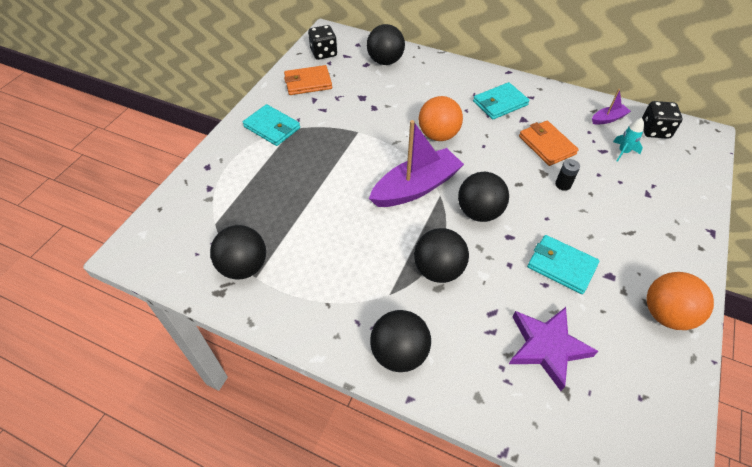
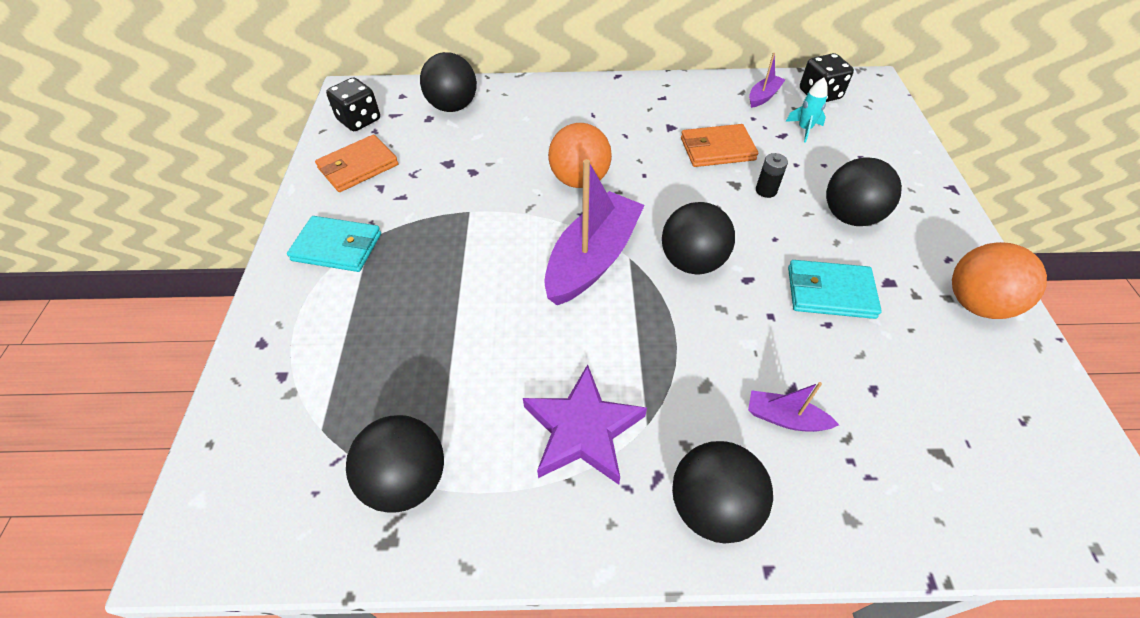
camera: 25 degrees left, 0 degrees up
black ball [414,228,469,283] -> black ball moved to [826,157,902,226]
turquoise wallet [473,82,529,119] -> none
purple star [509,307,598,391] -> purple star moved to [523,364,647,485]
orange wallet [519,121,579,166] -> orange wallet turned 45 degrees counterclockwise [681,124,758,167]
none -> purple boat [748,382,839,432]

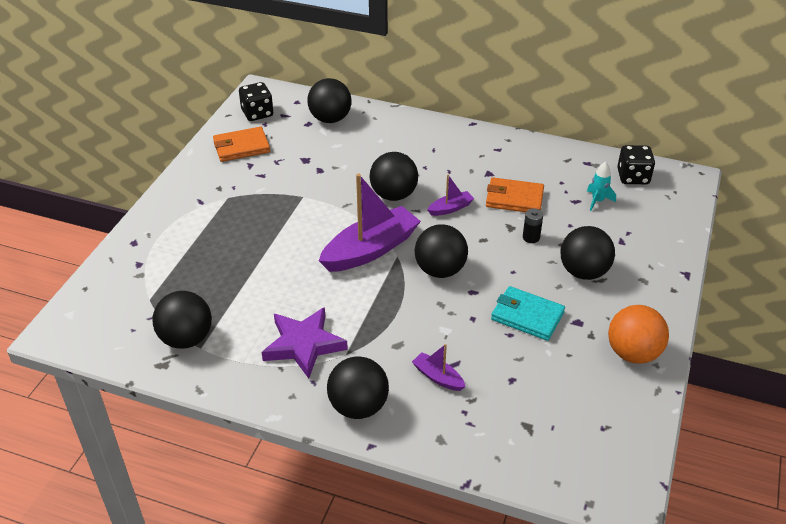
camera: 20 degrees right, 10 degrees down
turquoise wallet [287,216,381,272] -> none
orange ball [548,123,612,188] -> black ball [370,152,418,201]
purple boat [749,53,785,108] -> purple boat moved to [427,174,474,216]

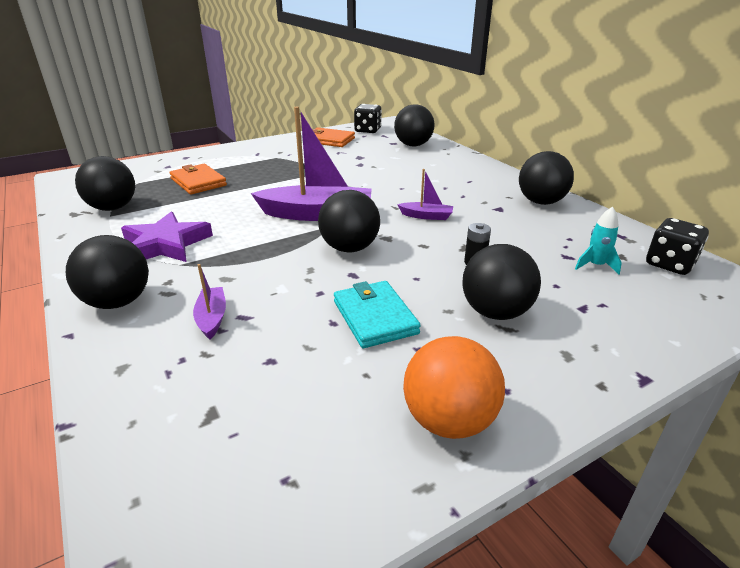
camera: 40 degrees right, 10 degrees down
black ball [370,152,418,201] -> black ball moved to [519,151,574,205]
orange wallet [486,177,544,212] -> orange wallet moved to [169,164,227,195]

